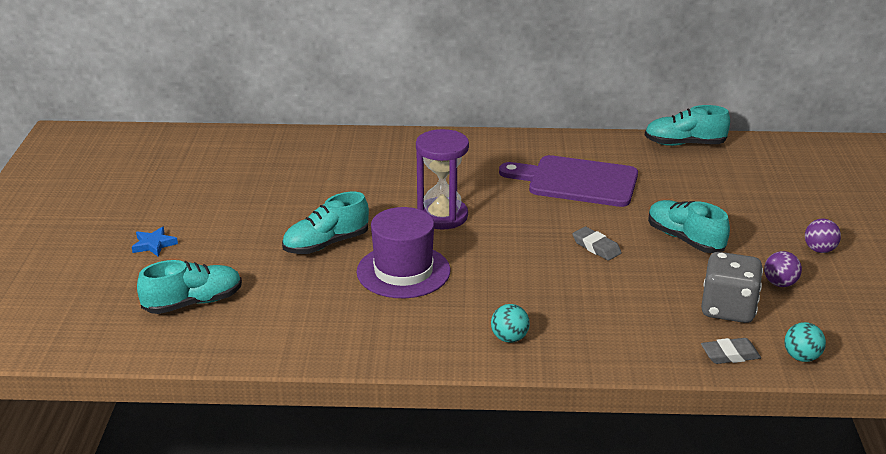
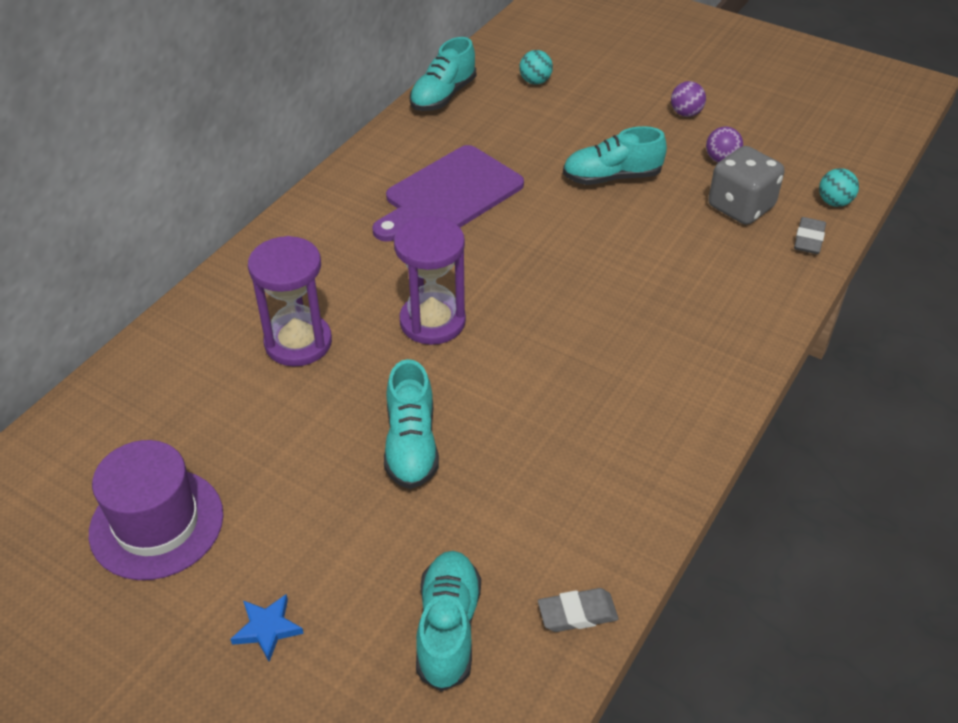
camera: 60 degrees left, 15 degrees up
purple hat [357,207,450,298] -> purple hat moved to [89,440,223,580]
turquoise ball [491,304,530,343] -> turquoise ball moved to [519,50,553,84]
grey eraser [572,227,622,261] -> grey eraser moved to [538,588,618,632]
none -> purple hourglass [248,236,332,367]

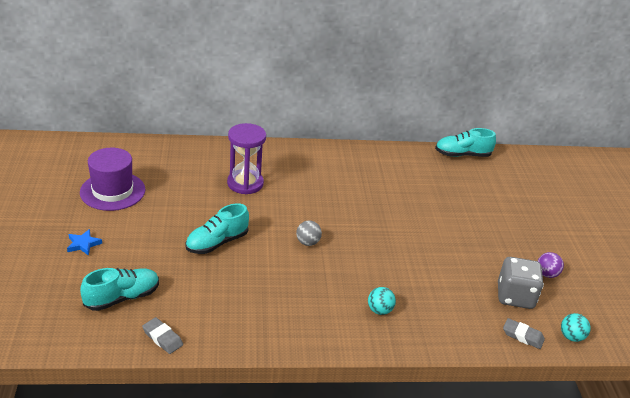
camera: 50 degrees right, 10 degrees down
purple cutting board [372,145,524,242] -> none
purple hourglass [394,216,466,345] -> none
turquoise ball [519,50,553,84] -> turquoise ball moved to [368,287,396,315]
turquoise shoe [563,126,667,185] -> none
purple ball [671,81,706,117] -> none
grey eraser [794,217,826,254] -> grey eraser turned 45 degrees clockwise [503,318,545,349]
none -> grey ball [296,221,322,246]

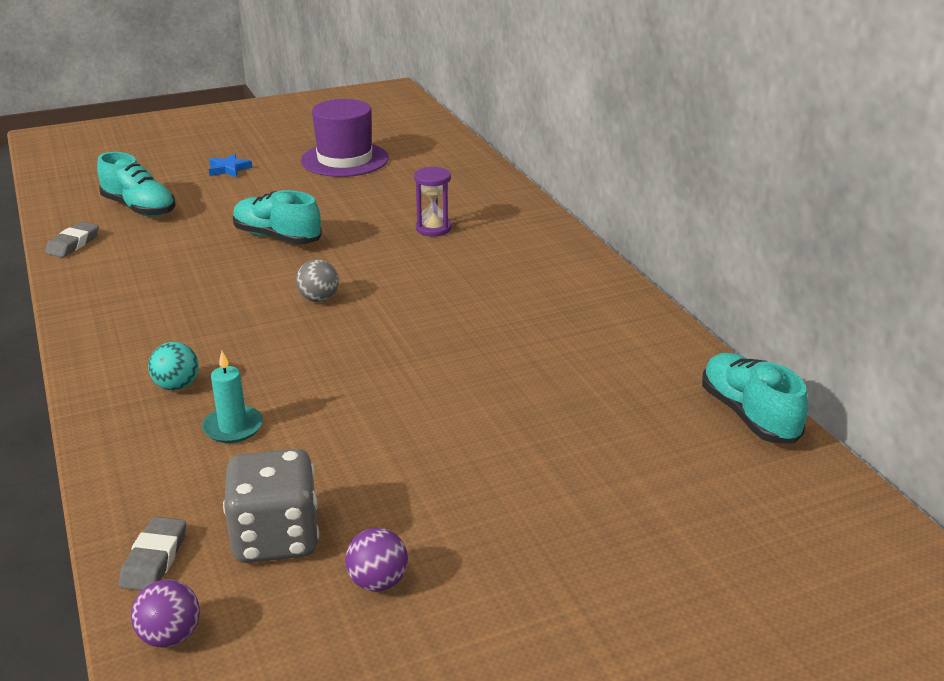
camera: 75 degrees right, 5 degrees down
purple hourglass [227,123,266,194] -> purple hourglass [414,167,451,236], size x0.61
turquoise ball [561,313,590,342] -> purple ball [131,579,200,648]
none -> turquoise candle [202,351,263,443]

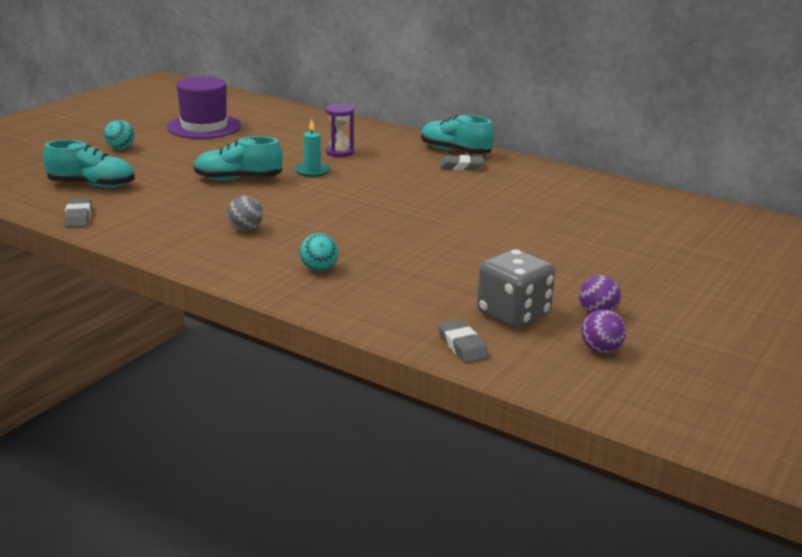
camera: 35 degrees left, 5 degrees down
purple ball [131,579,200,648] -> purple ball moved to [581,309,626,353]
turquoise candle [202,351,263,443] -> turquoise candle moved to [294,119,330,177]
blue star [209,153,253,177] -> turquoise ball [104,120,135,150]
grey ball [296,259,339,302] -> grey ball moved to [227,196,263,231]
turquoise shoe [702,353,808,444] -> turquoise shoe moved to [421,115,494,154]
none -> grey eraser [439,155,484,170]

